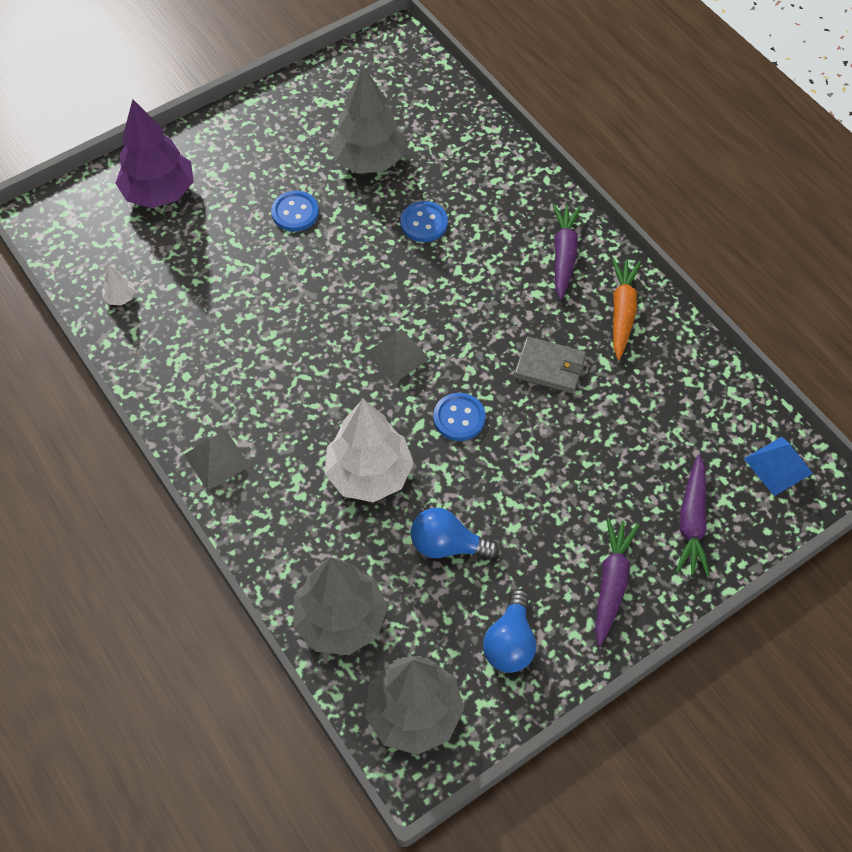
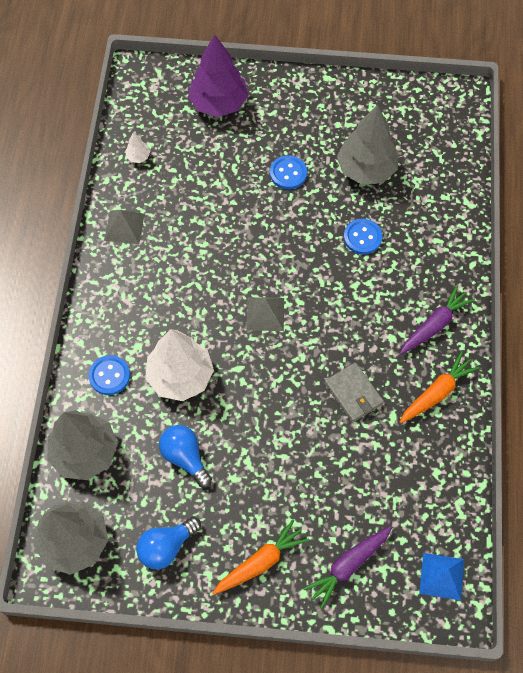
camera: 40 degrees right, 5 degrees up
grey pyramid [184,431,250,491] -> grey pyramid moved to [104,210,145,244]
blue button [433,393,485,441] -> blue button moved to [88,355,130,395]
purple carrot [595,518,640,646] -> orange carrot [213,519,309,595]

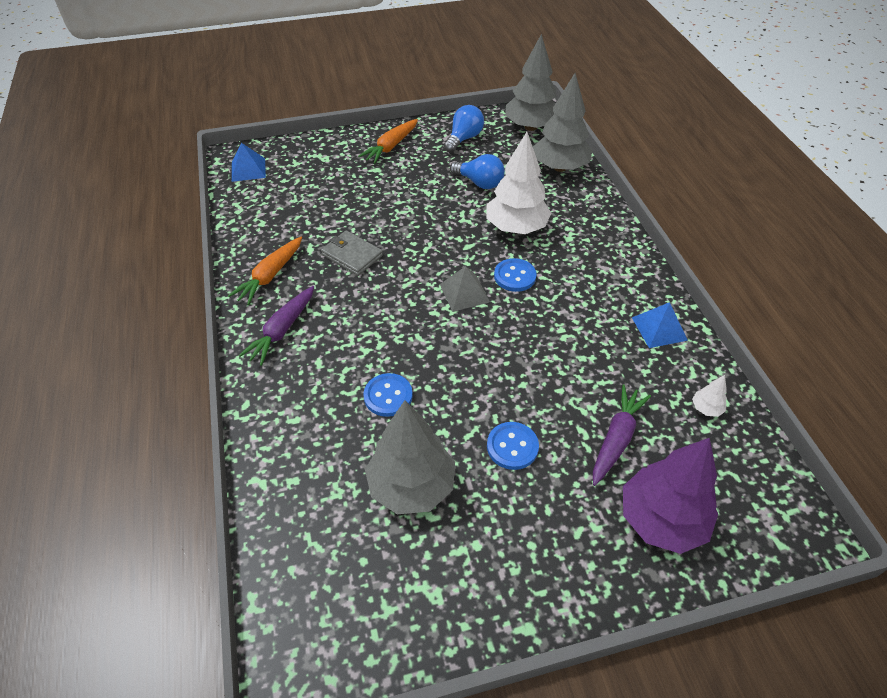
camera: 160 degrees right, 15 degrees down
blue button [88,355,130,395] -> blue button moved to [494,258,536,292]
grey pyramid [104,210,145,244] -> blue pyramid [632,302,688,348]
purple carrot [303,526,392,609] -> purple carrot moved to [593,384,651,486]

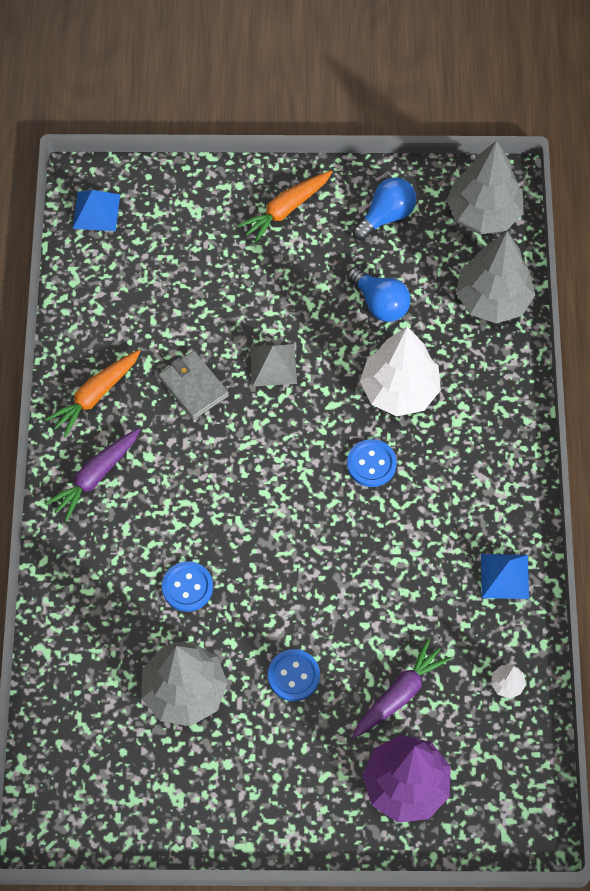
camera: 15 degrees right, 15 degrees up
grey pyramid [440,266,490,312] -> grey pyramid moved to [250,344,297,387]

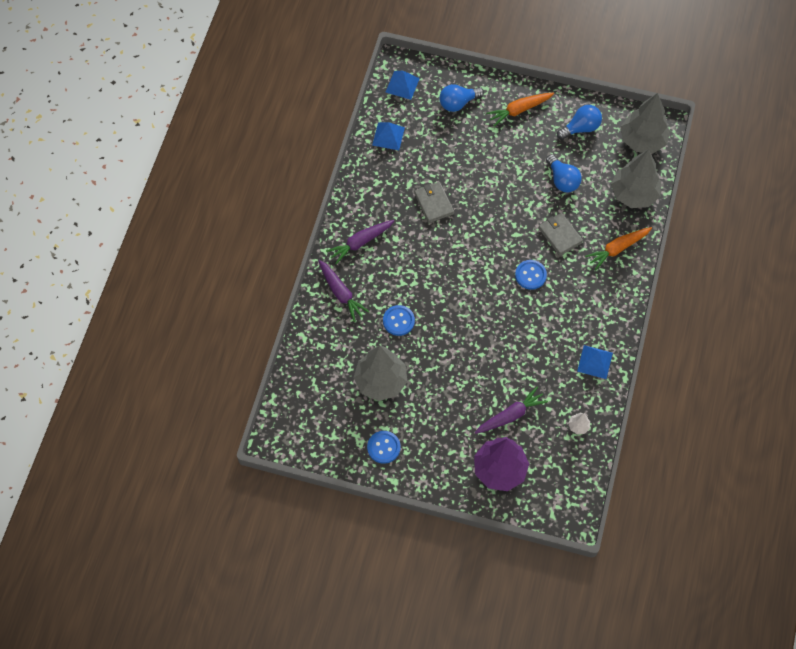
camera: 15 degrees right, 0 degrees up
orange carrot [45,350,141,438] -> orange carrot moved to [585,227,652,270]
grey pyramid [250,344,297,387] -> none
blue button [268,649,320,701] -> blue button moved to [367,431,400,464]
white tree [360,327,441,416] -> grey wallet [538,213,583,256]
none -> purple carrot [318,260,370,322]
none -> blue pyramid [372,122,405,150]
none -> blue light bulb [439,84,484,112]

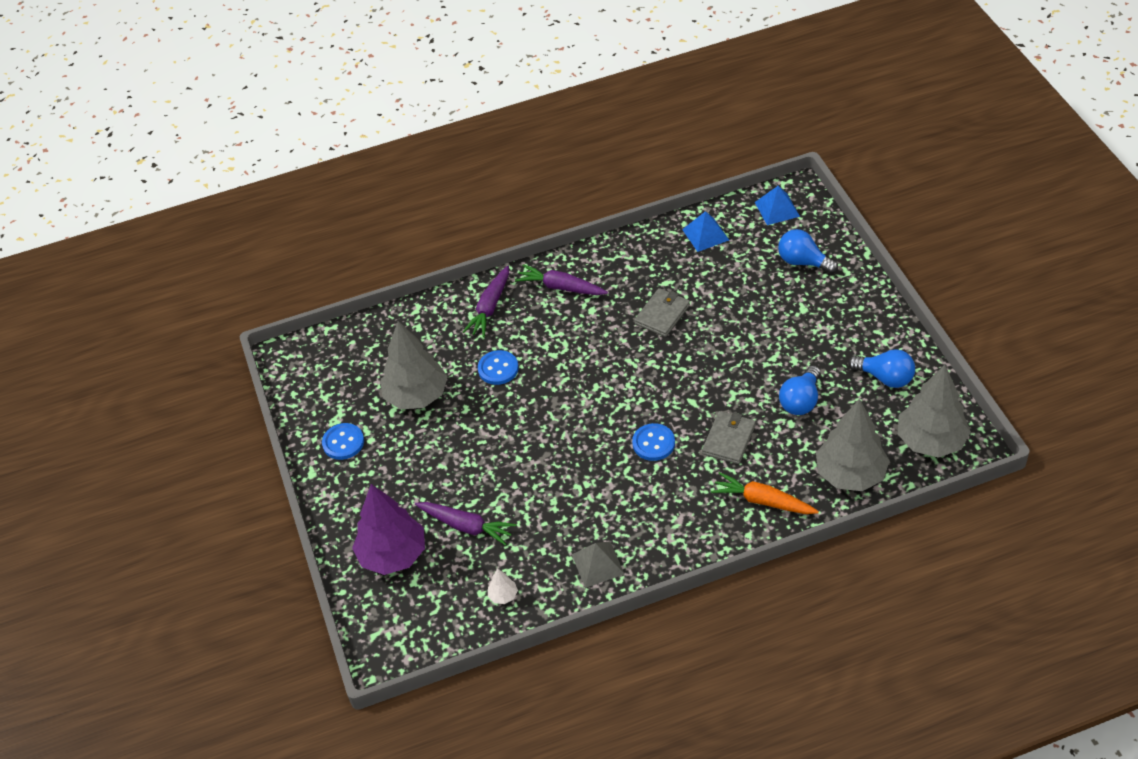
camera: 60 degrees right, 15 degrees down
orange carrot [486,92,554,127] -> none
blue pyramid [577,345,613,379] -> grey pyramid [571,541,624,588]

